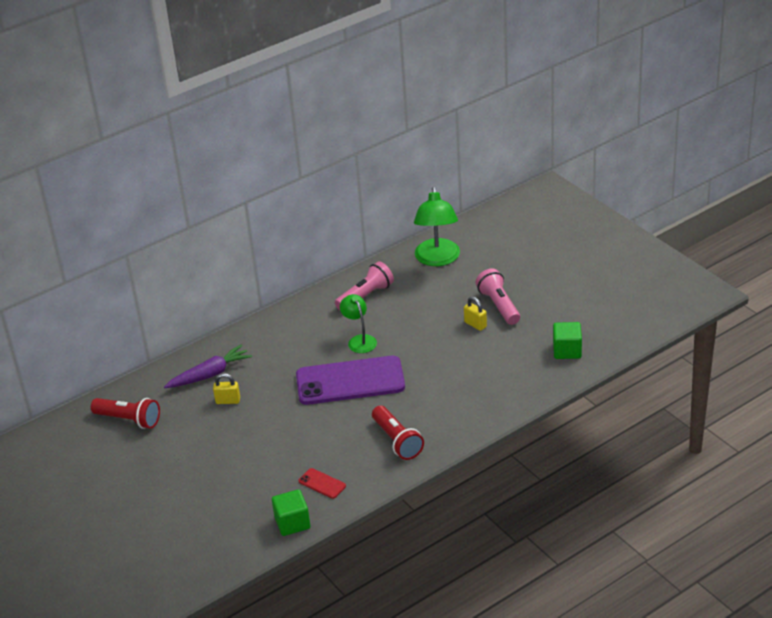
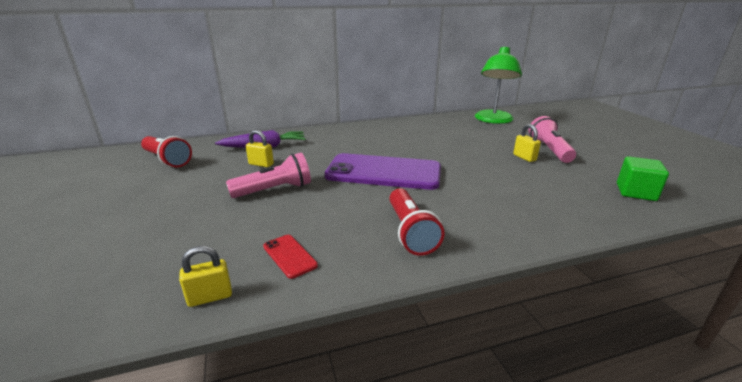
camera: 15 degrees right, 10 degrees down
green cube [272,489,310,536] -> yellow padlock [179,246,232,307]
pink flashlight [335,261,394,310] -> pink flashlight moved to [226,153,311,198]
green lamp [340,294,377,353] -> none

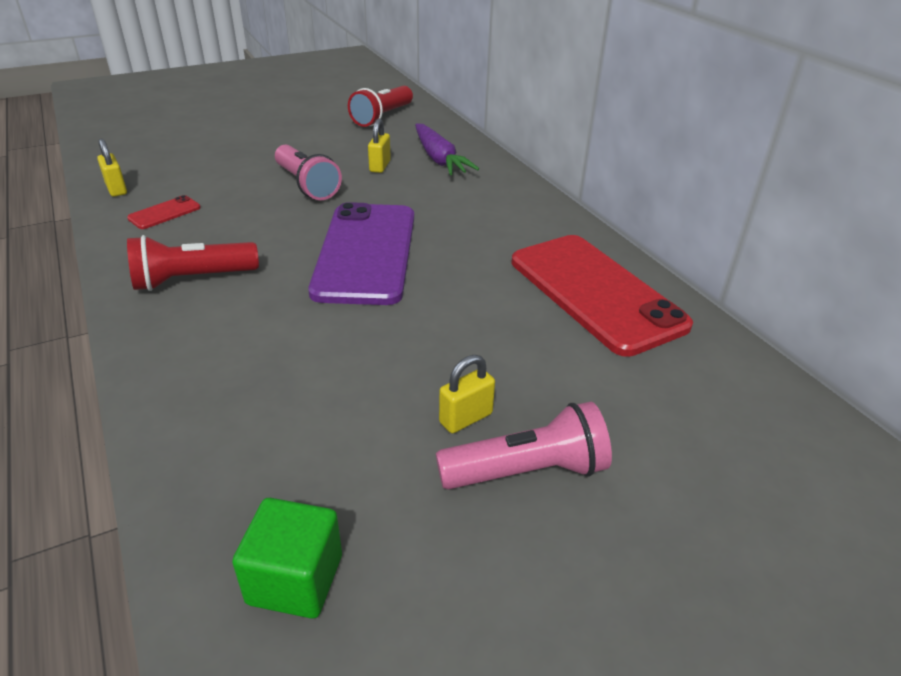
camera: 80 degrees right, 10 degrees up
green lamp [475,47,522,124] -> none
none -> red phone [512,235,693,357]

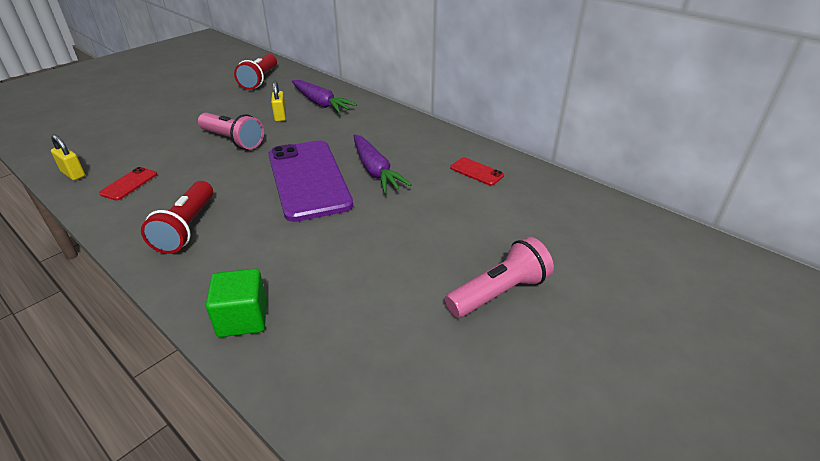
camera: 20 degrees left, 0 degrees up
red flashlight [127,235,259,291] -> red flashlight turned 45 degrees counterclockwise [141,181,213,254]
green cube [232,498,342,619] -> green cube moved to [206,268,267,337]
yellow padlock [439,355,495,433] -> none
red phone [512,235,693,357] -> red phone [450,157,504,186], size x0.40
none -> purple carrot [354,134,412,193]

